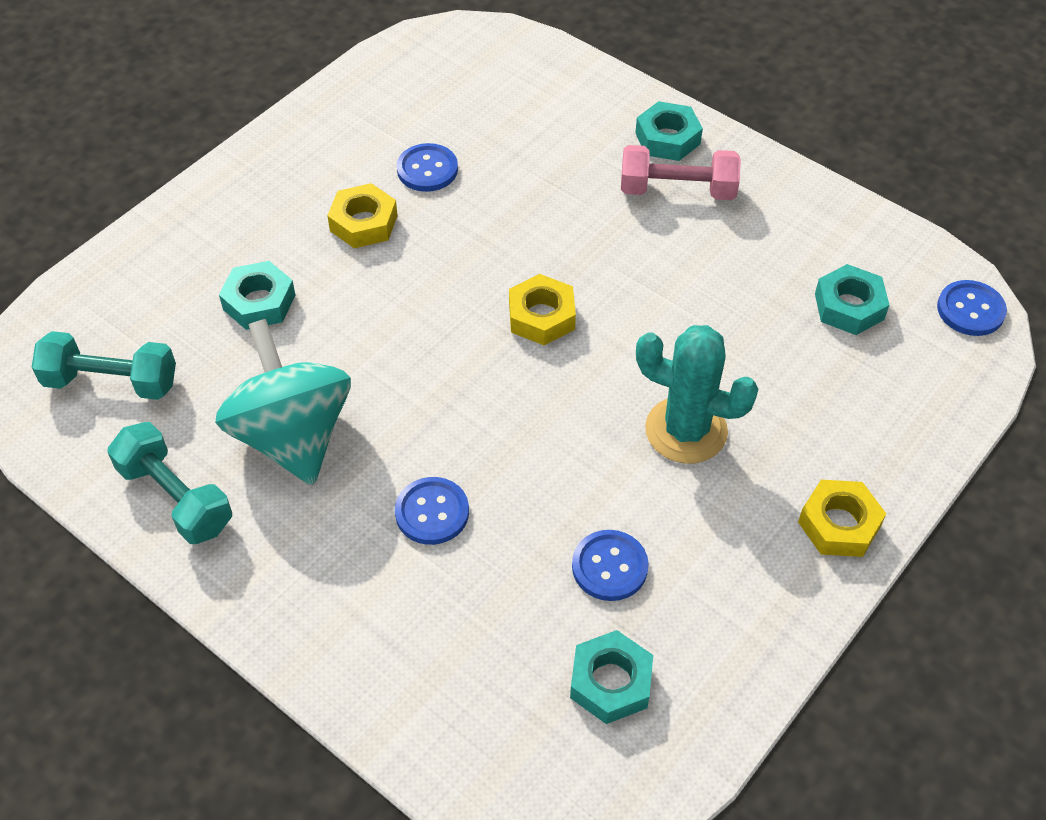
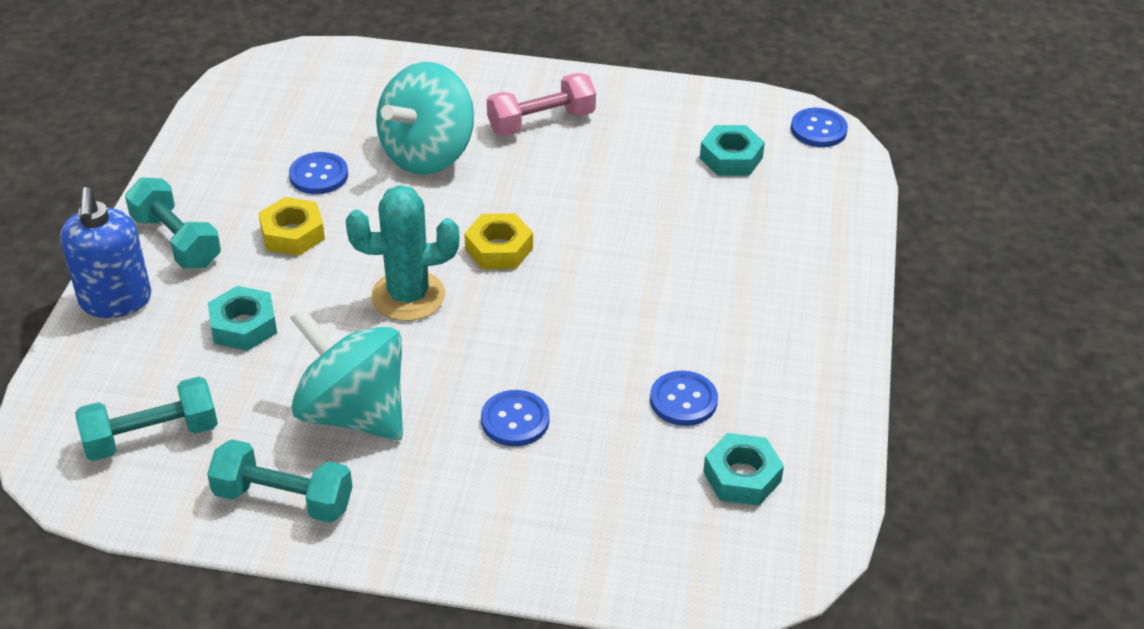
camera: 30 degrees left, 10 degrees down
turquoise nut [635,101,703,161] -> none
turquoise cactus [636,325,758,464] -> turquoise cactus moved to [346,185,459,321]
yellow nut [798,480,886,557] -> none
none -> blue soap dispenser [60,187,151,318]
none -> turquoise dumbbell [125,178,221,268]
none -> turquoise spinning top [376,62,474,175]

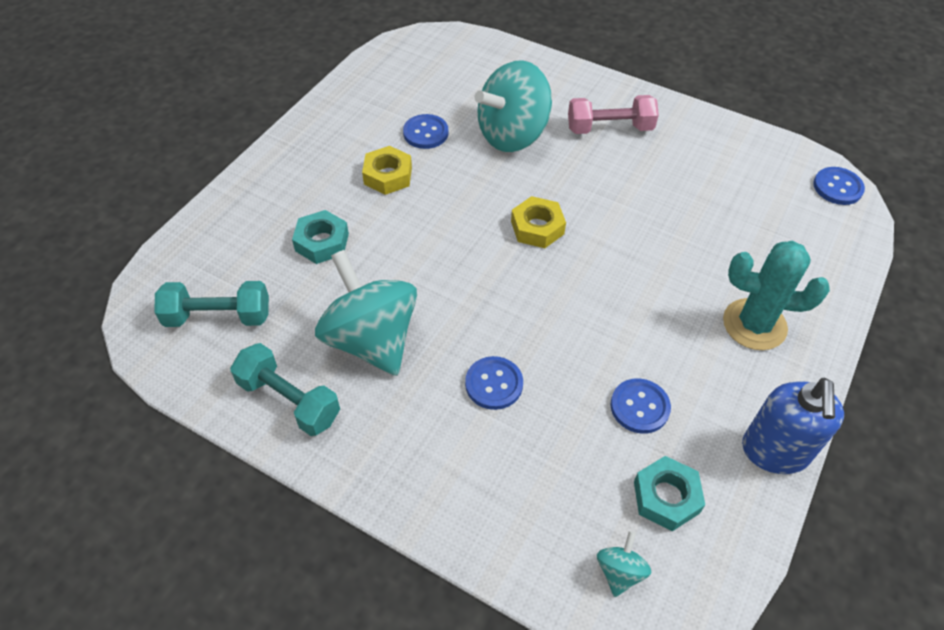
camera: 20 degrees right, 10 degrees up
blue soap dispenser [60,187,151,318] -> blue soap dispenser moved to [742,378,844,474]
turquoise dumbbell [125,178,221,268] -> none
turquoise cactus [346,185,459,321] -> turquoise cactus moved to [723,241,830,350]
turquoise nut [700,125,765,176] -> none
none -> turquoise spinning top [597,531,651,597]

